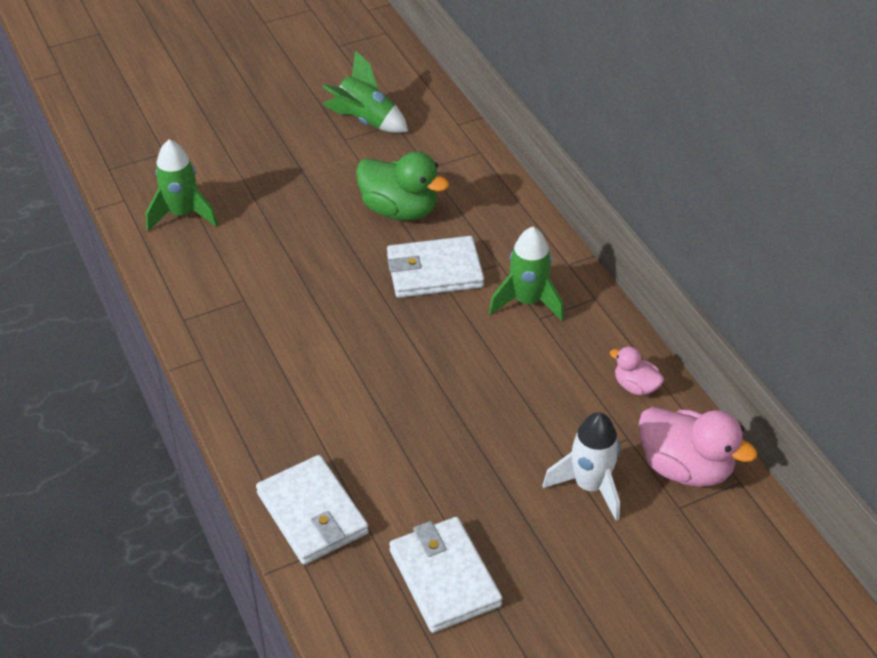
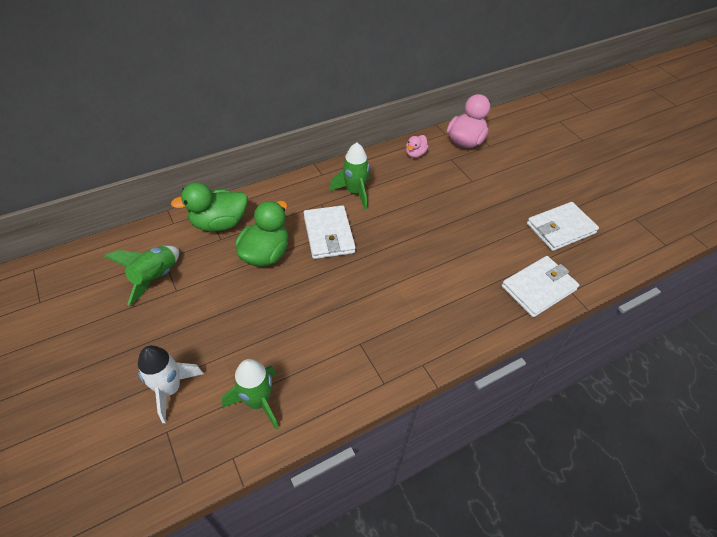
camera: 95 degrees left, 5 degrees up
white rocket [543,412,620,521] -> white rocket moved to [138,345,204,423]
none -> green duck [171,182,248,232]

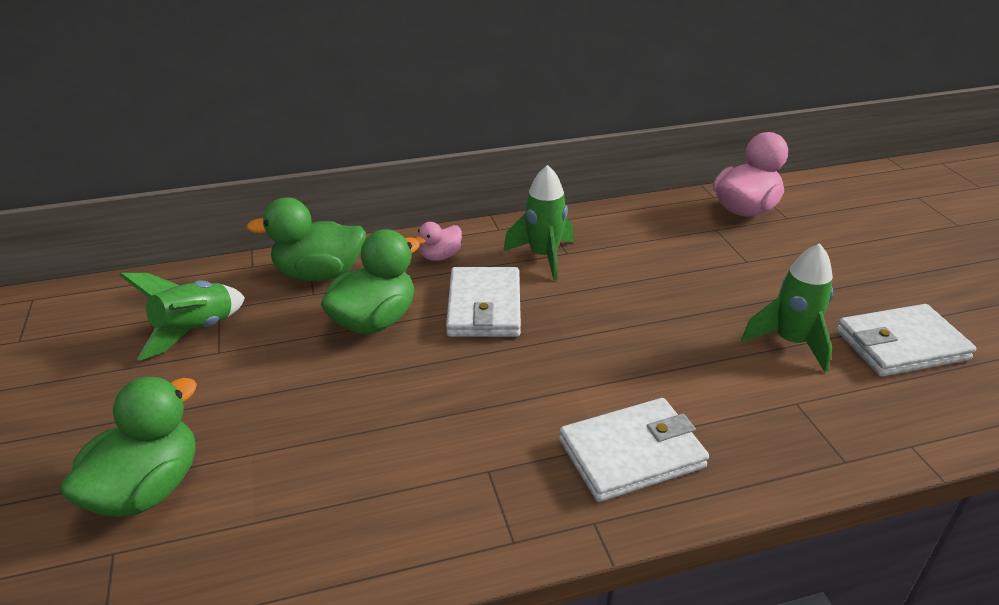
camera: 15 degrees right, 15 degrees down
white rocket [138,345,204,423] -> green duck [60,377,197,517]
green rocket [222,359,279,430] -> green rocket moved to [741,243,833,372]
pink duck [406,135,429,158] -> pink duck moved to [416,222,462,261]
white wallet [501,256,579,317] -> white wallet moved to [559,398,709,502]

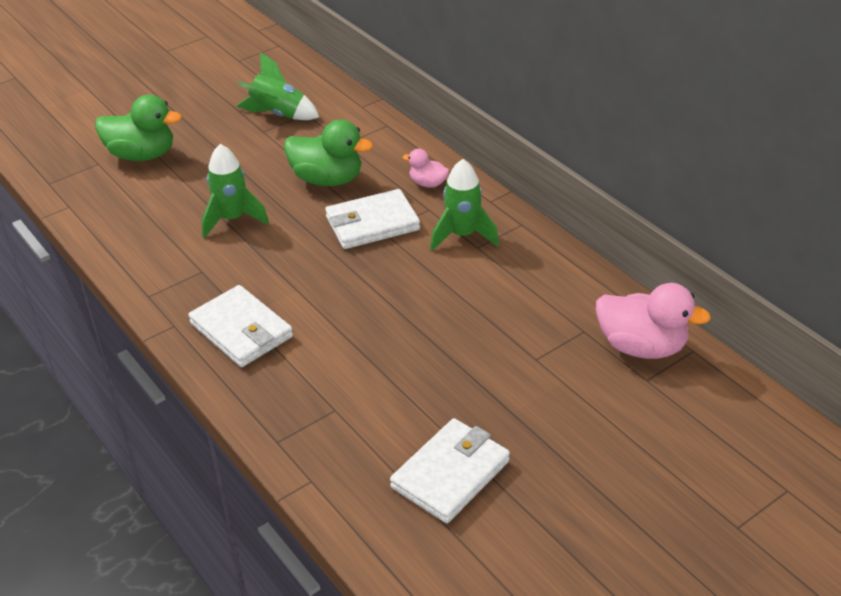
camera: 70 degrees right, 5 degrees up
green duck [246,198,366,281] -> none
green rocket [741,243,833,372] -> green rocket moved to [202,144,269,238]
white wallet [836,304,976,376] -> white wallet turned 75 degrees clockwise [390,418,510,523]

